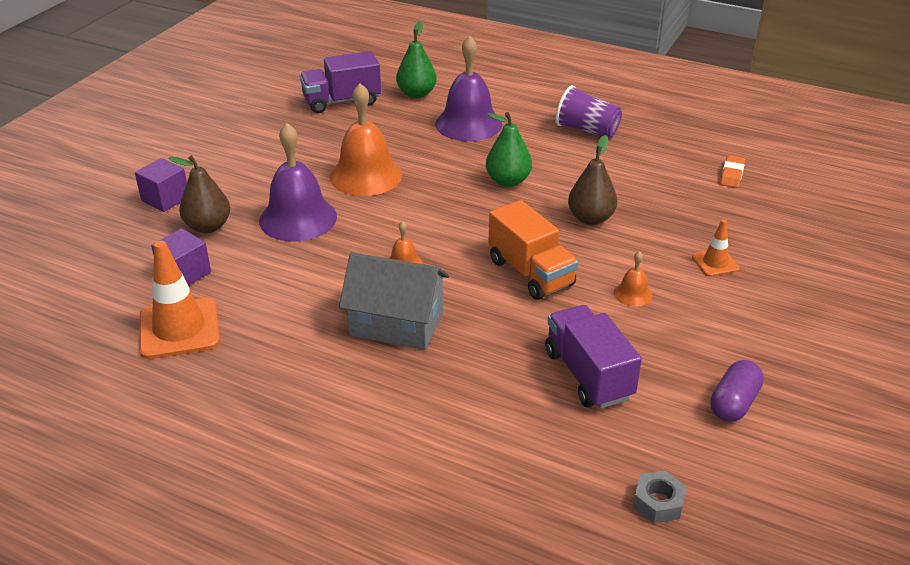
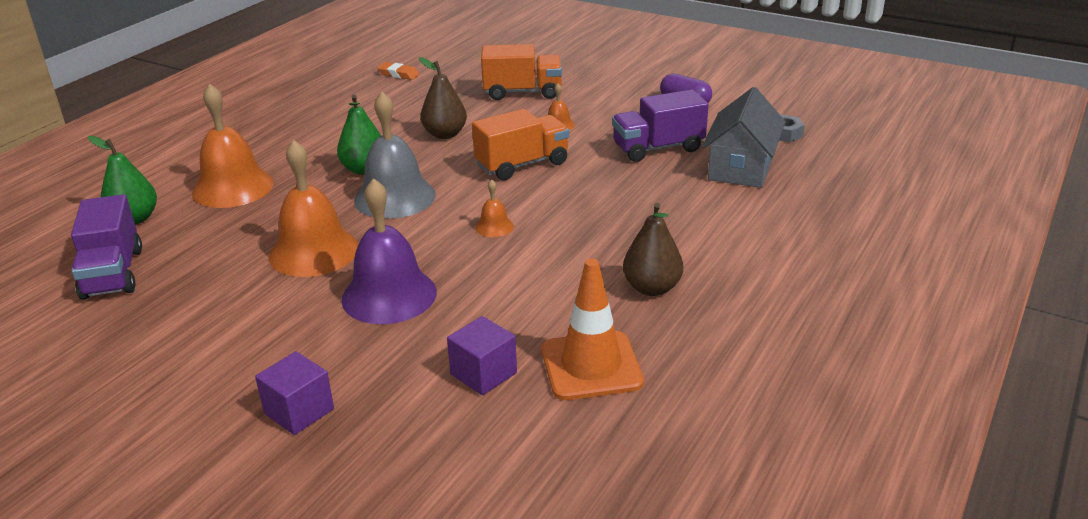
camera: 85 degrees left, 5 degrees down
brown pear [168,155,230,233] -> brown pear moved to [623,203,683,296]
grey house [339,252,449,350] -> grey house moved to [702,87,786,188]
purple bell [435,35,502,141] -> orange bell [192,84,274,208]
purple cup [555,85,622,139] -> none
orange traffic cone [692,219,740,277] -> orange truck [481,44,562,100]
none -> grey bell [354,92,436,219]

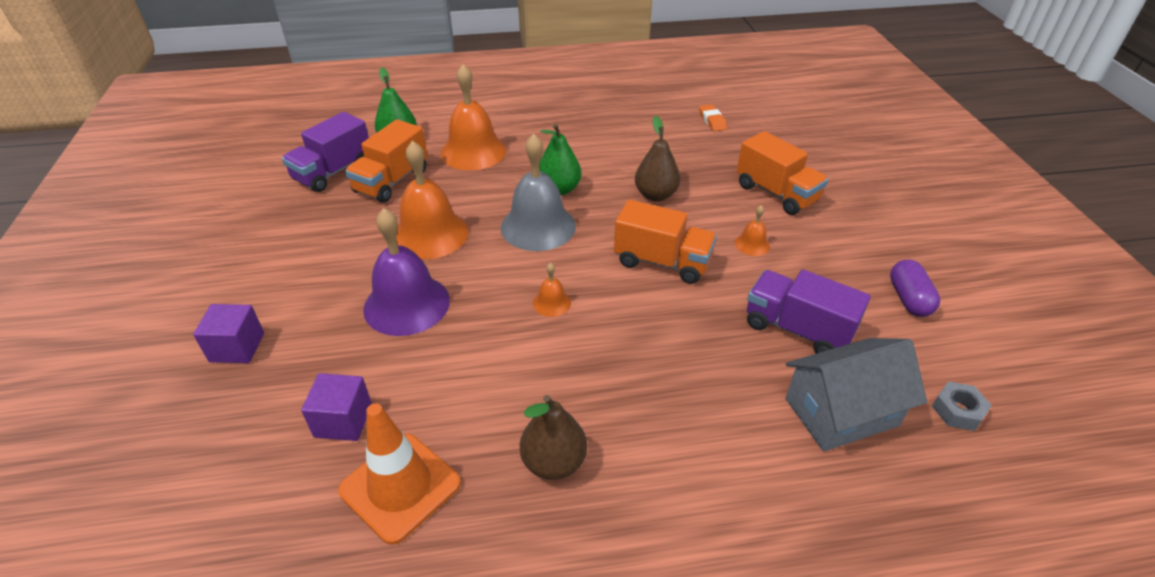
camera: 50 degrees right, 10 degrees up
none -> orange truck [345,119,427,203]

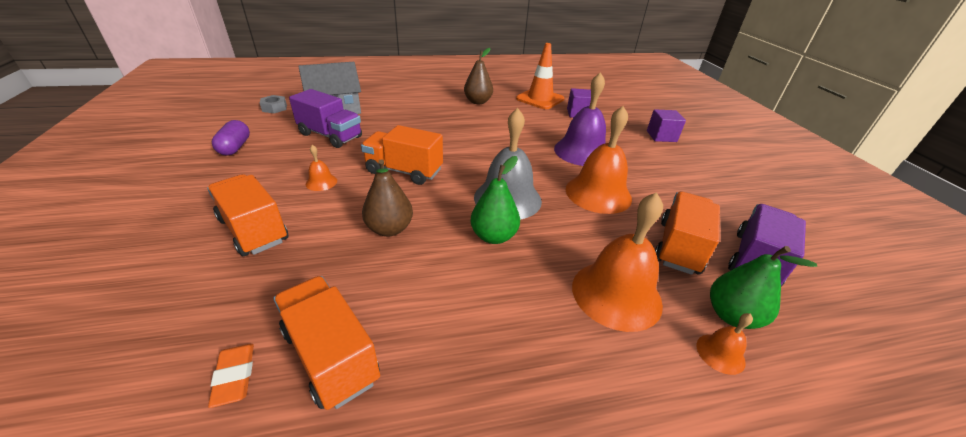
camera: 175 degrees right, 5 degrees down
orange bell [533,263,571,317] -> orange bell moved to [697,313,753,375]
none -> orange truck [273,276,380,410]

